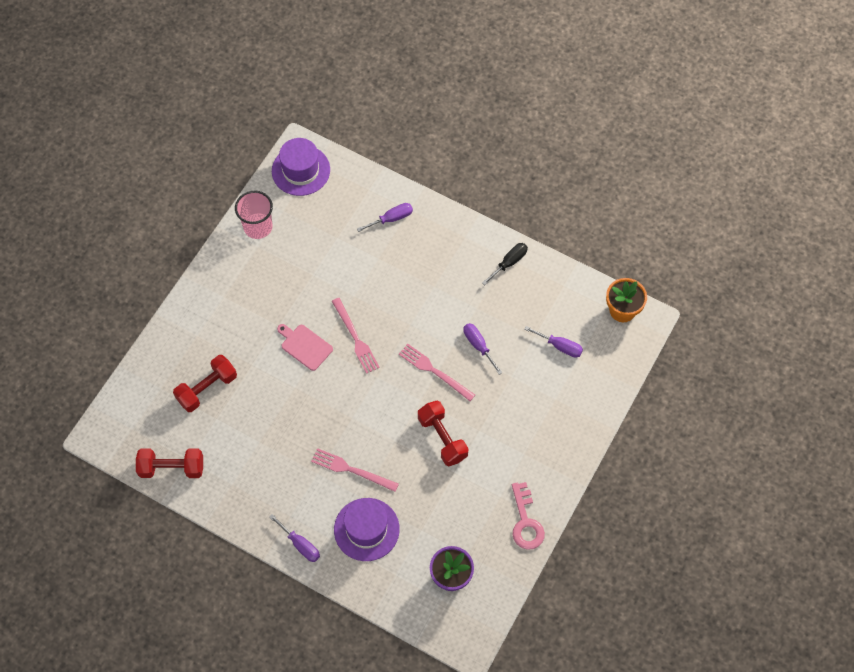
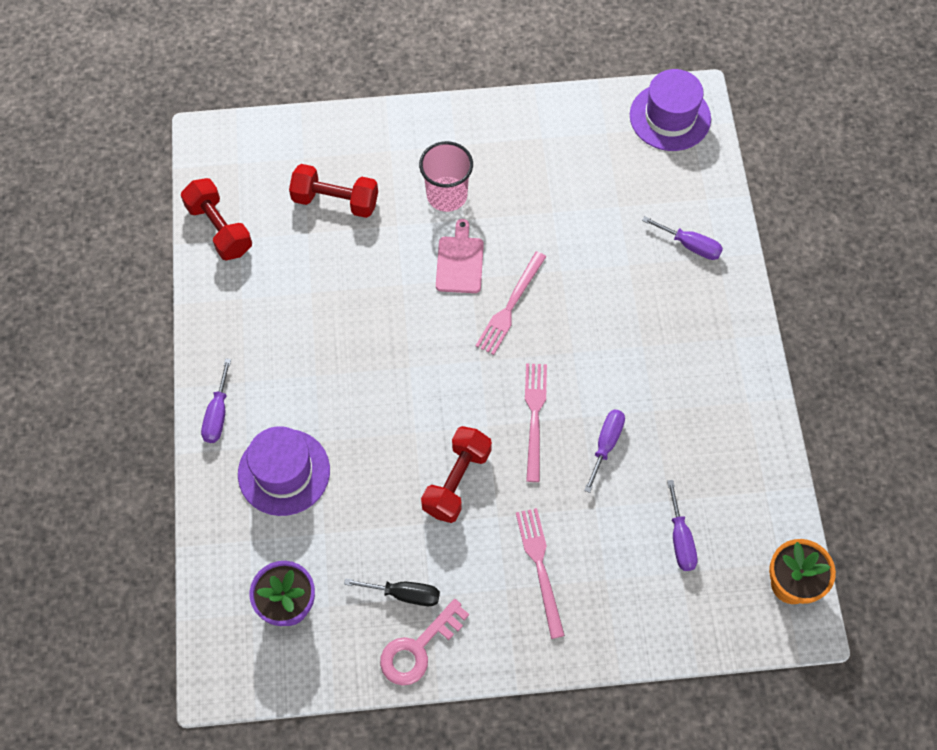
camera: 55 degrees right, 0 degrees up
pink cup [235,191,273,239] -> pink cup moved to [419,141,473,212]
pink fork [311,448,399,492] -> pink fork moved to [516,508,565,639]
black screwdriver [482,243,528,285] -> black screwdriver moved to [344,578,440,606]

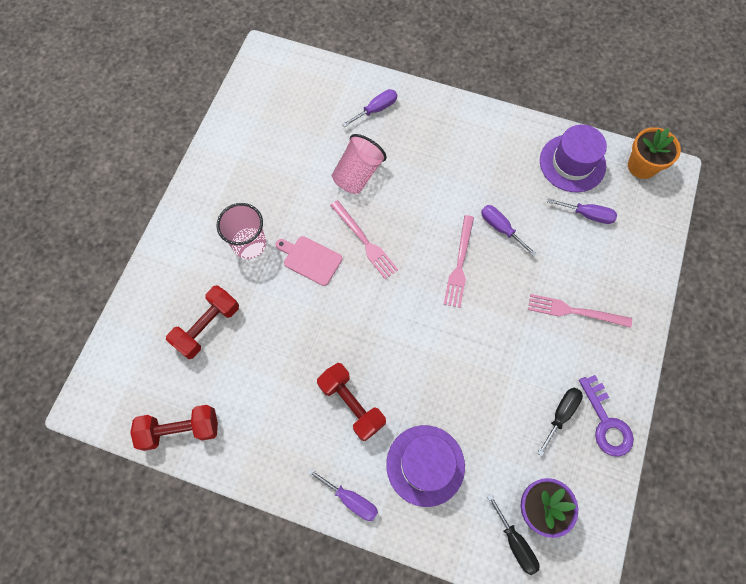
camera: 65 degrees left, 5 degrees up
pink key [380,599,469,686] -> purple key [579,375,634,457]
red dumbbell [421,426,492,523] -> red dumbbell moved to [317,363,386,441]
pink fork [525,363,547,482] -> pink fork turned 105 degrees counterclockwise [444,215,474,308]
purple hat [630,69,711,151] -> purple hat moved to [540,125,607,192]
none -> pink cup [332,134,387,194]
none -> black screwdriver [487,494,540,575]

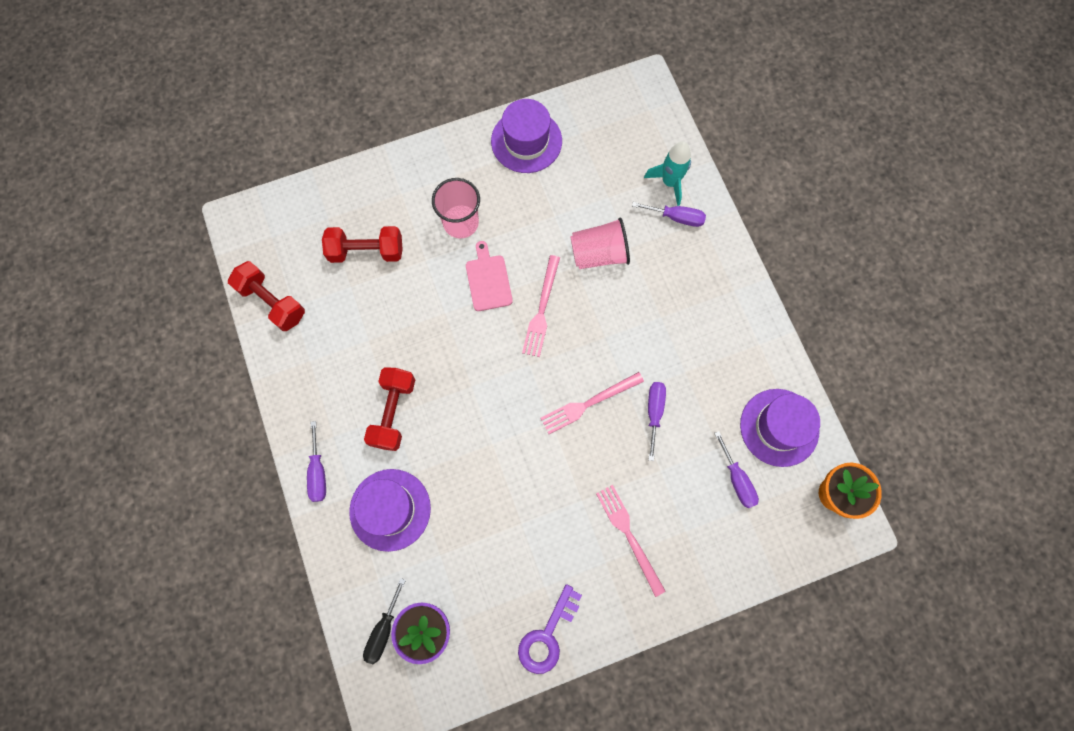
camera: 50 degrees right, 5 degrees up
black screwdriver [537,387,583,456] -> none
none -> purple hat [491,99,562,173]
none -> turquoise rocket [644,141,691,206]

